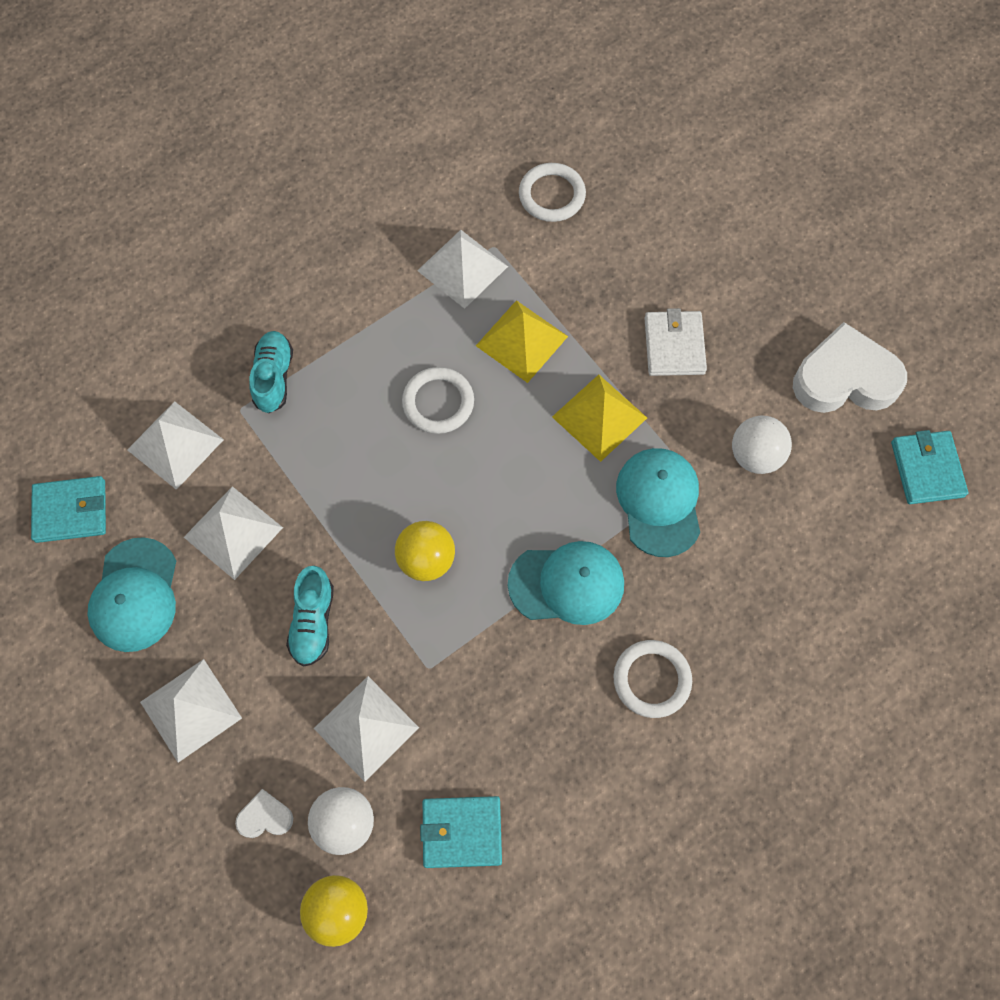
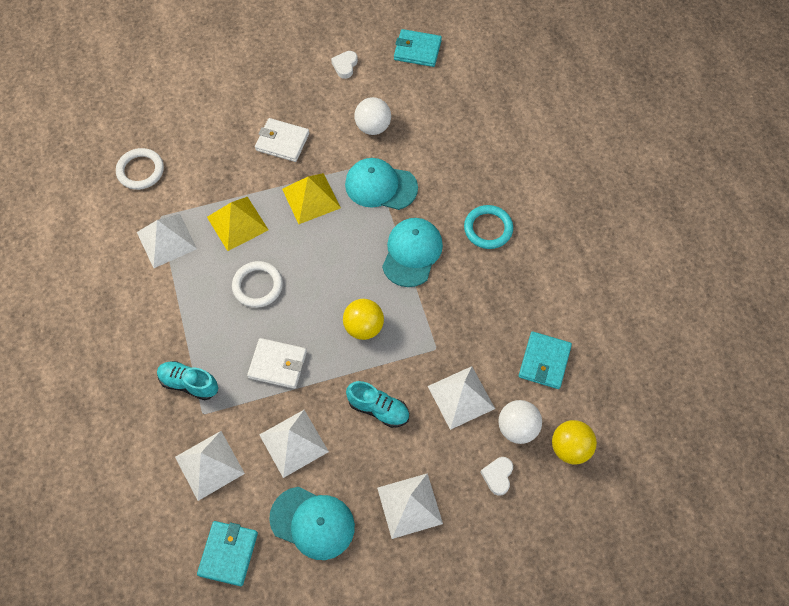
camera: 70 degrees left, 5 degrees down
white ring [613,640,692,718] -> turquoise ring [464,205,513,249]
white heart [793,322,907,413] -> white heart [331,51,358,79], size x0.45
none -> white wallet [247,338,307,389]

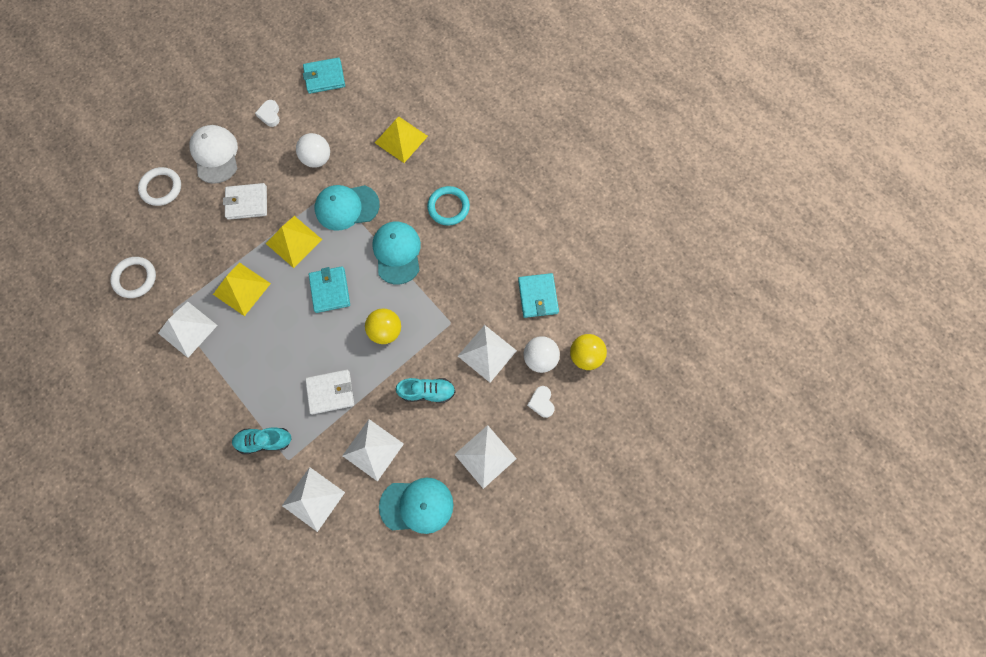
camera: 25 degrees left, 10 degrees up
turquoise wallet [197,521,258,586] -> turquoise wallet moved to [309,266,350,313]
white ring [232,261,283,308] -> white ring moved to [138,167,181,206]
none -> white cap [189,125,238,184]
none -> yellow pyramid [375,116,428,163]

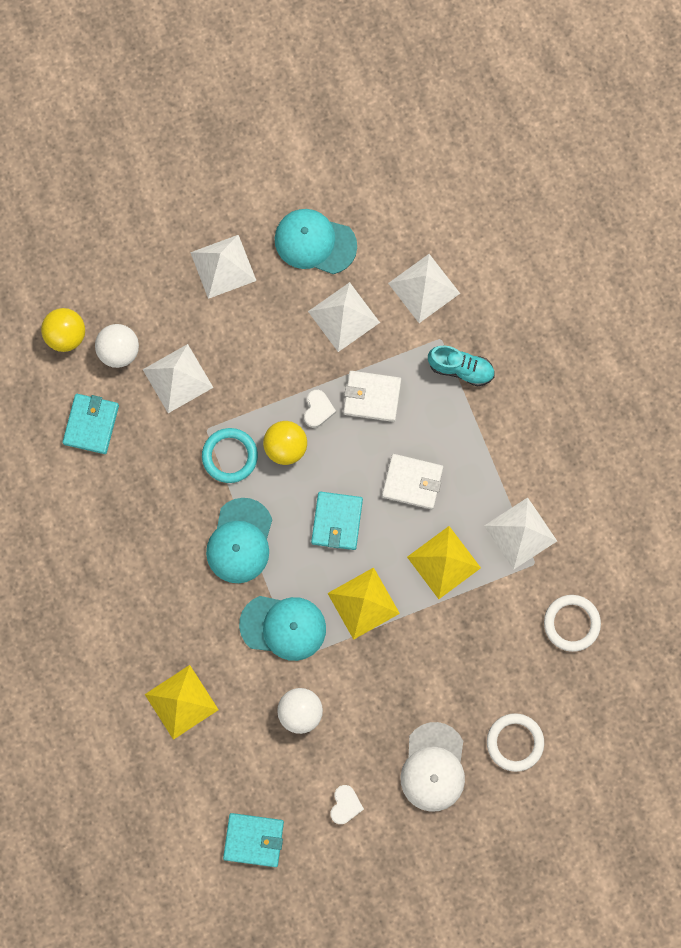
camera: 160 degrees left, 5 degrees up
white wallet [223,183,267,220] -> white wallet moved to [382,454,443,509]
turquoise shoe [396,378,455,403] -> none
turquoise ring [427,186,470,226] -> turquoise ring moved to [202,428,258,483]
white heart [527,386,554,418] -> white heart moved to [304,390,336,428]

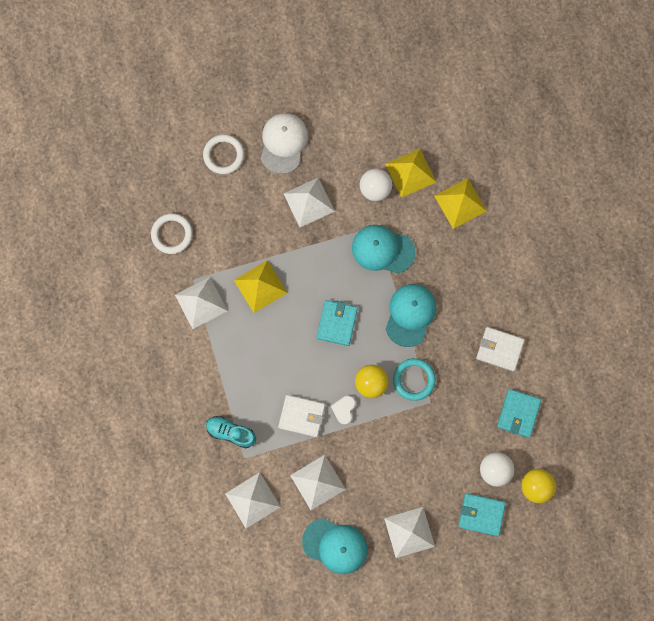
camera: 175 degrees left, 0 degrees up
white pyramid [142,344,213,413] -> white pyramid moved to [283,178,335,227]
turquoise wallet [223,813,284,867] -> turquoise wallet moved to [459,493,506,536]
yellow pyramid [327,567,400,640] -> yellow pyramid moved to [385,149,436,198]
white heart [331,785,364,824] -> none
white wallet [382,454,443,509] -> white wallet moved to [476,327,525,371]

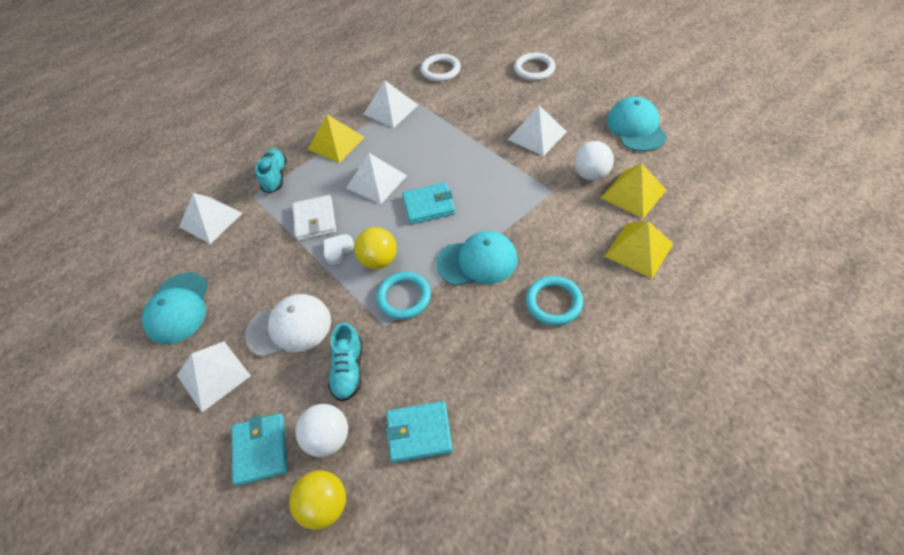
camera: 70 degrees right, 25 degrees down
yellow pyramid [234,260,287,313] -> yellow pyramid moved to [307,115,365,163]
white cap [261,113,308,174] -> white cap moved to [245,294,331,357]
white pyramid [290,455,346,510] -> white pyramid moved to [346,153,407,204]
white heart [331,396,356,425] -> white heart turned 45 degrees counterclockwise [324,234,354,265]
turquoise cap [352,225,416,274] -> turquoise cap moved to [607,97,667,152]
white wallet [476,327,525,371] -> none
none -> turquoise shoe [328,322,362,402]
none -> turquoise ring [526,276,583,326]

